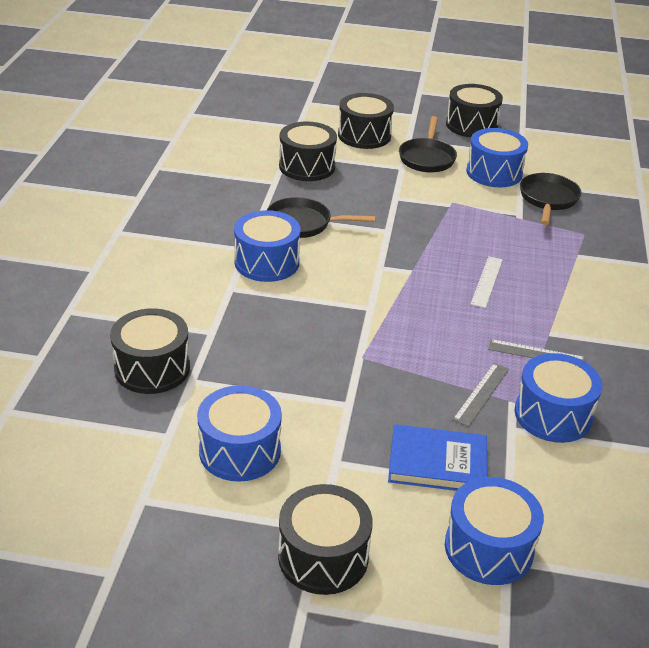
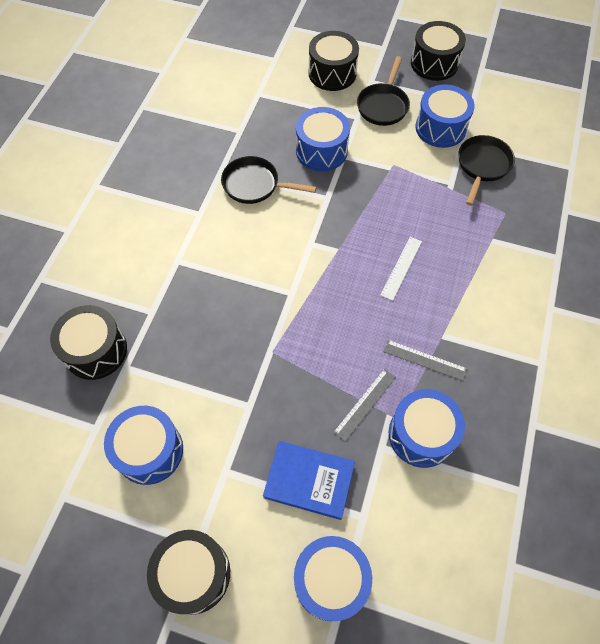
camera: 10 degrees right, 25 degrees up
blue drum [234,210,300,282] -> blue drum moved to [296,107,350,171]
black drum [279,122,337,181] -> none

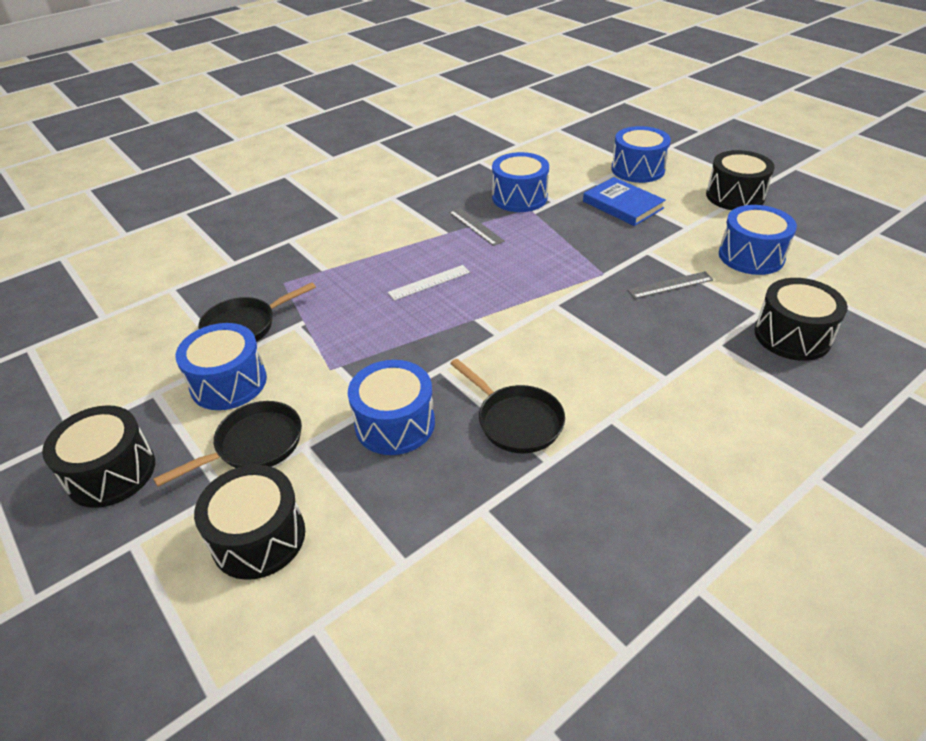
camera: 145 degrees left, 20 degrees down
grey ruler [333,369,396,442] -> grey ruler moved to [627,271,713,299]

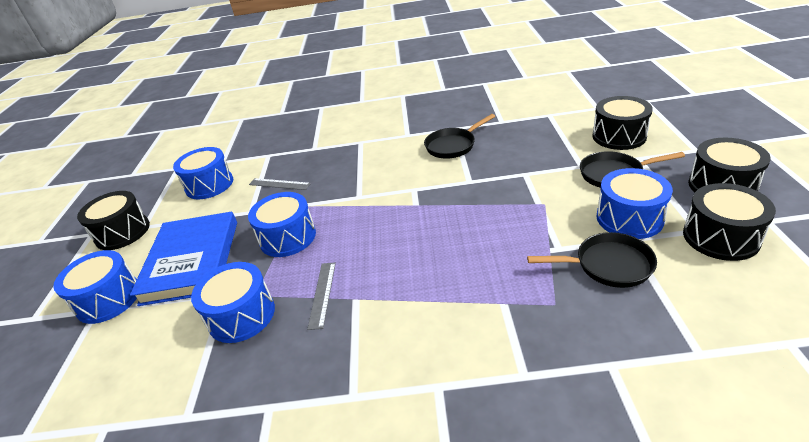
camera: 140 degrees left, 5 degrees down
blue drum [348,360,435,455] -> blue drum moved to [248,192,316,257]
white ruler [388,265,470,301] -> none
black pan [450,359,565,453] -> black pan turned 120 degrees counterclockwise [424,114,495,159]
blue book [583,177,666,226] -> blue book [130,212,237,306], size x1.57
black drum [754,278,848,361] -> black drum moved to [683,183,776,261]

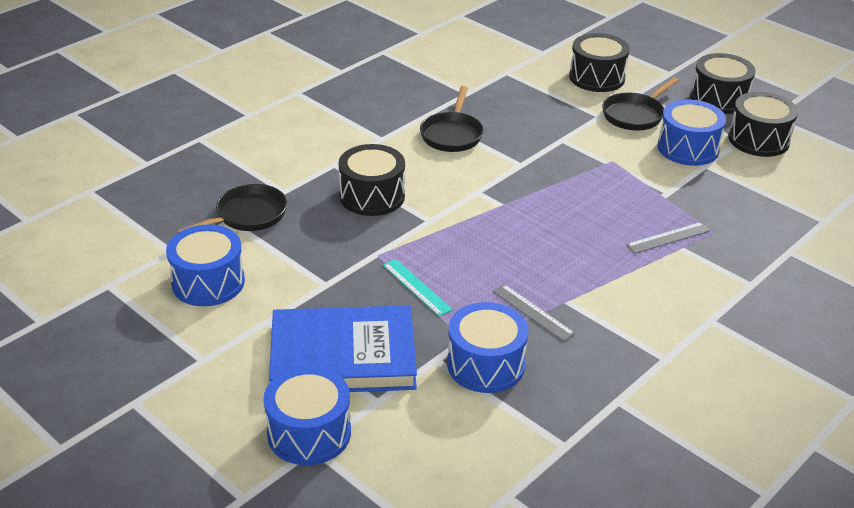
camera: 50 degrees left, 0 degrees up
black drum [77,191,150,250] -> black drum moved to [339,144,405,216]
blue book [130,212,237,306] -> blue book turned 45 degrees counterclockwise [269,305,417,392]
blue drum [248,192,316,257] -> turquoise ruler [383,259,453,316]
grey ruler [249,178,311,190] -> grey ruler moved to [626,222,710,254]
black pan [527,232,657,288] -> black pan moved to [176,184,287,233]

